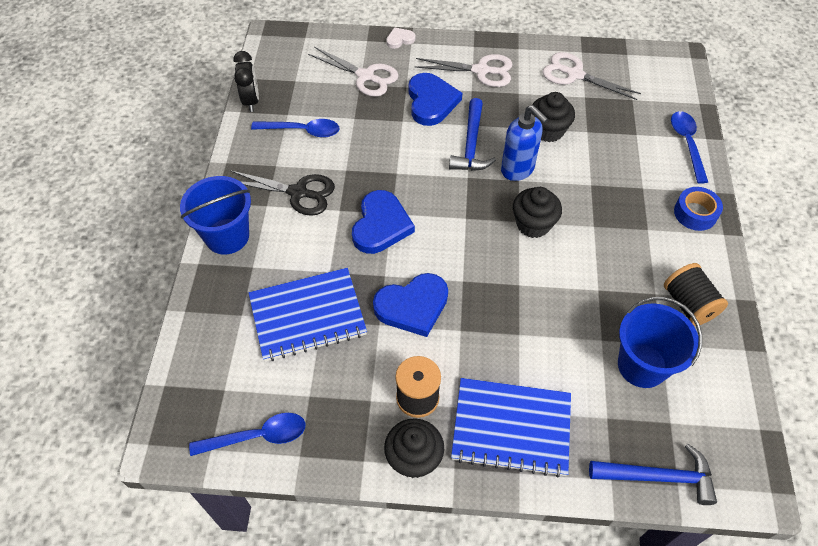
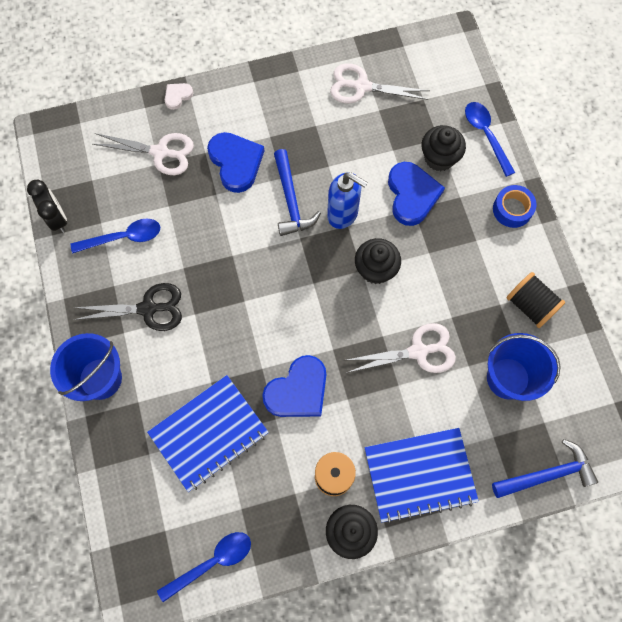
camera: 20 degrees left, 15 degrees up
blue heart [352,190,415,254] -> blue heart moved to [388,162,445,226]
white scissors [415,54,512,87] -> white scissors moved to [346,323,456,373]
black cupcake [531,92,575,142] -> black cupcake moved to [421,125,466,171]

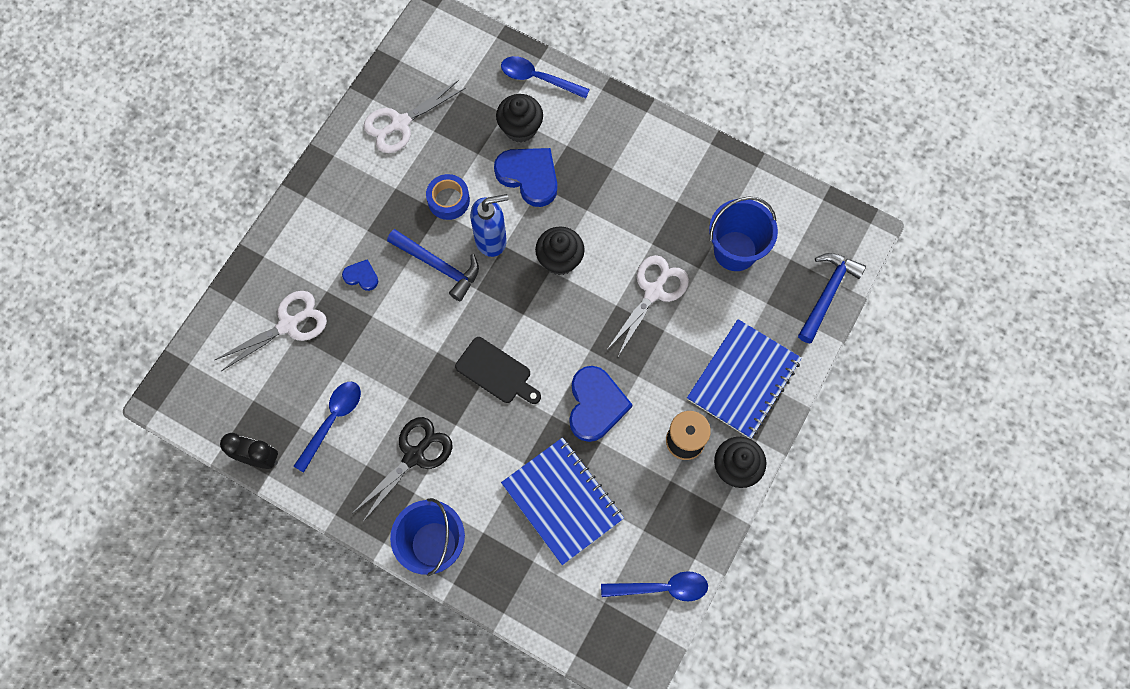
camera: 45 degrees left, 0 degrees up
blue notebook [147,375,269,492] -> blue notebook turned 45 degrees counterclockwise [501,437,624,565]
blue spoon [157,532,251,602] -> blue spoon turned 75 degrees clockwise [601,571,708,601]
white heart [165,83,193,110] -> none
blue heart [207,132,264,193] -> blue heart [342,259,378,291], size x0.50
blue tape [493,185,537,228] -> blue tape moved to [426,174,470,220]
black spool [507,272,565,328] -> none
none -> black cutting board [455,337,541,404]

